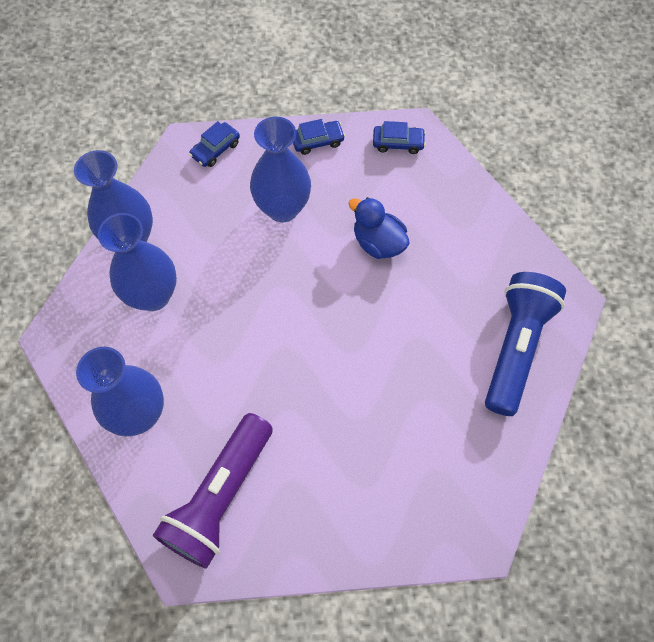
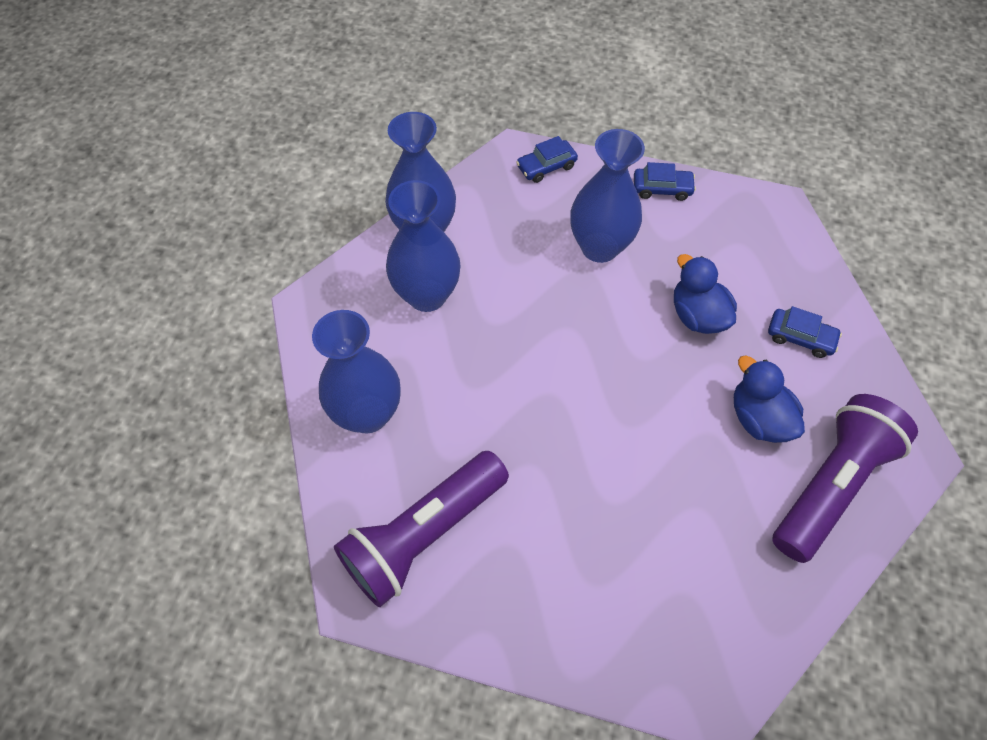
camera: 20 degrees right, 5 degrees down
blue car [373,121,426,154] -> blue car moved to [768,306,842,358]
blue flashlight [485,272,566,416] -> purple flashlight [772,394,918,563]
none -> blue duck [734,356,805,443]

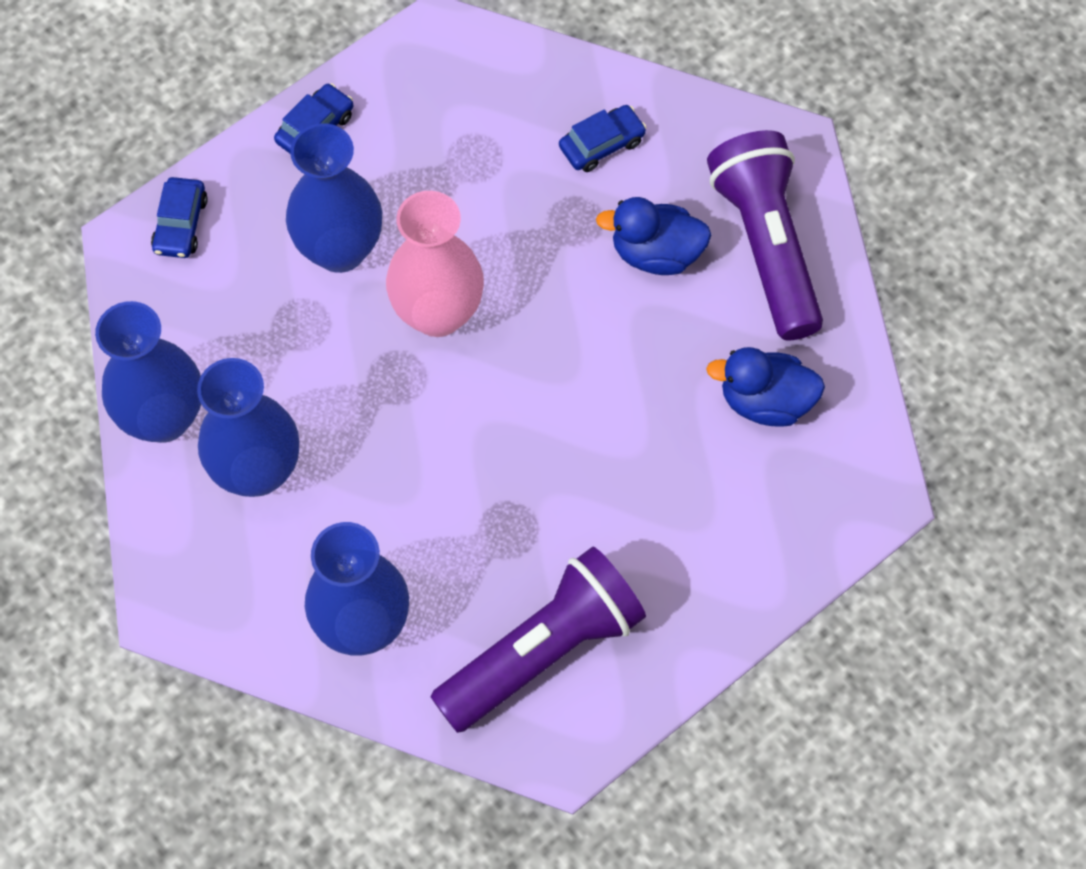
camera: 55 degrees left, 5 degrees up
purple flashlight [334,451,509,607] -> purple flashlight turned 120 degrees counterclockwise [430,547,646,733]
blue duck [674,254,737,334] -> blue duck moved to [706,347,825,427]
none -> pink vase [386,191,484,337]

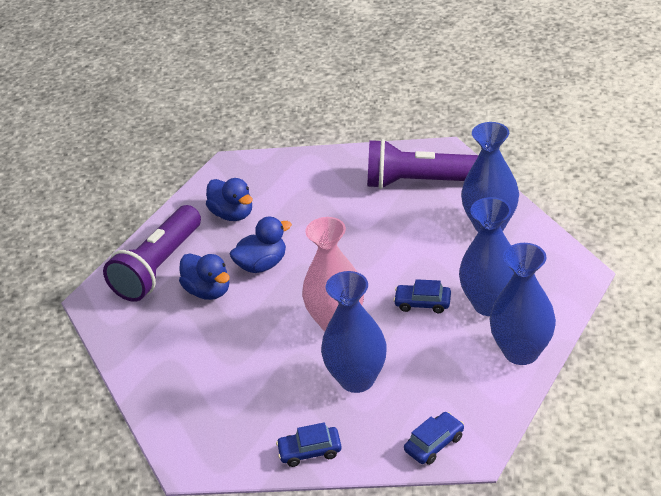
camera: 135 degrees left, 25 degrees down
blue car [559,105,647,172] -> blue car moved to [393,279,451,313]
none -> blue duck [230,217,292,273]

